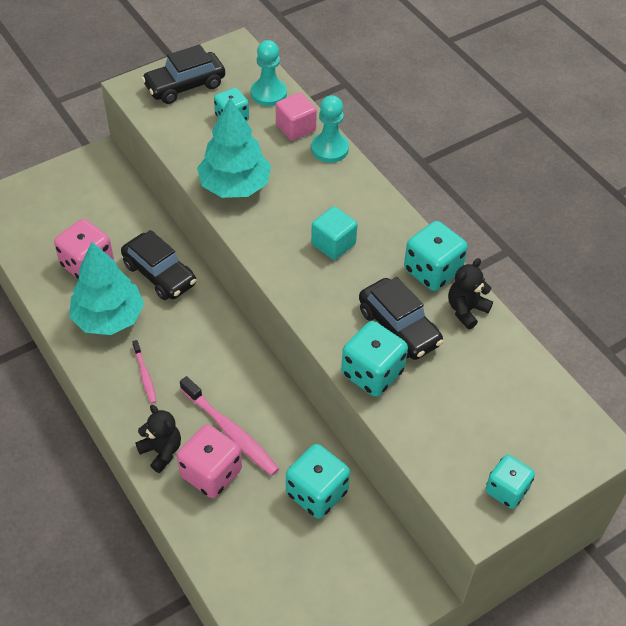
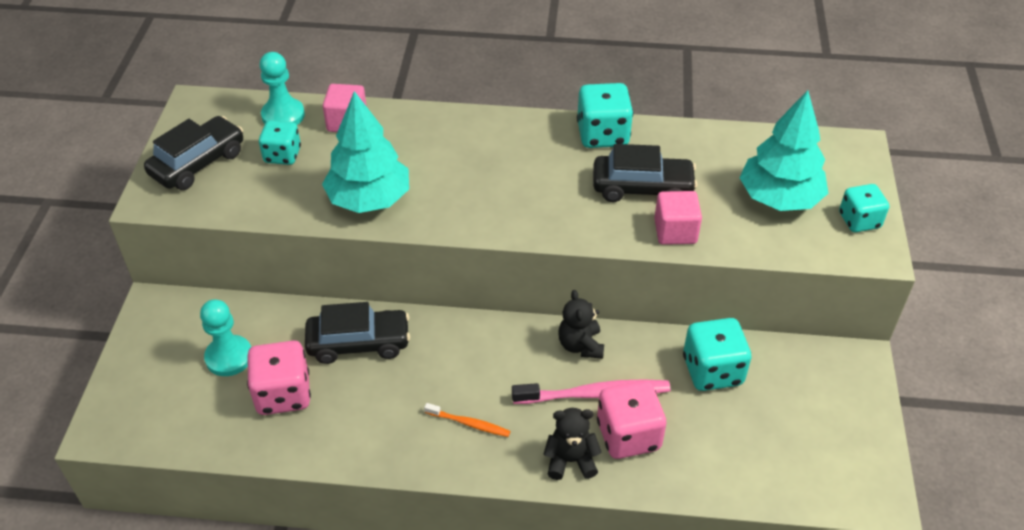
camera: 50 degrees left, 5 degrees down
turquoise tree [69,242,144,335] -> turquoise tree moved to [739,90,828,211]
pink toothbrush [132,340,157,404] -> orange toothbrush [424,403,510,437]
black car [141,44,225,104] -> black car turned 150 degrees counterclockwise [144,116,243,190]
turquoise pawn [311,95,349,163] -> turquoise pawn moved to [200,299,251,376]
turquoise cube [311,206,358,260] -> none
turquoise dice [341,321,408,397] -> pink cube [654,191,702,245]
black teddy bear [448,258,493,329] -> black teddy bear moved to [558,290,604,359]

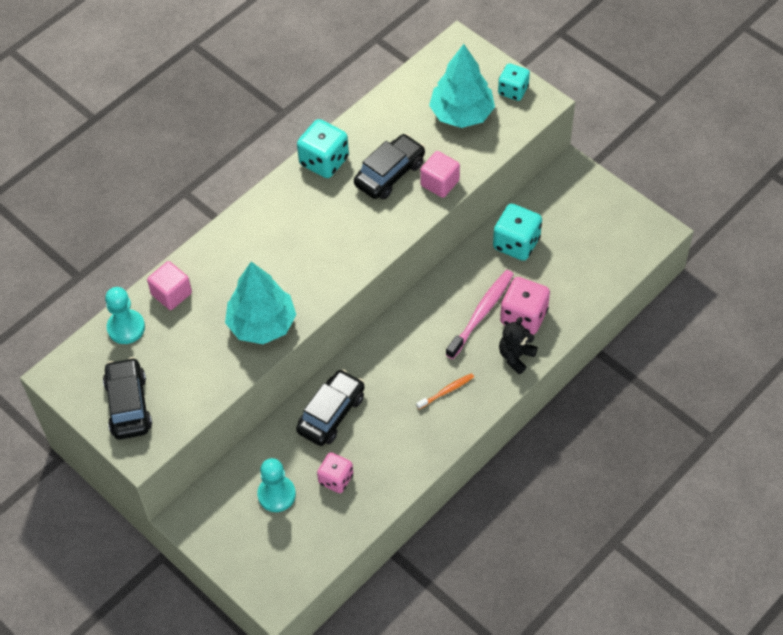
camera: 50 degrees left, 10 degrees up
pink dice [247,341,311,415] -> pink dice [317,452,353,493], size x0.67
turquoise dice [259,120,301,165] -> none
black teddy bear [558,290,604,359] -> none

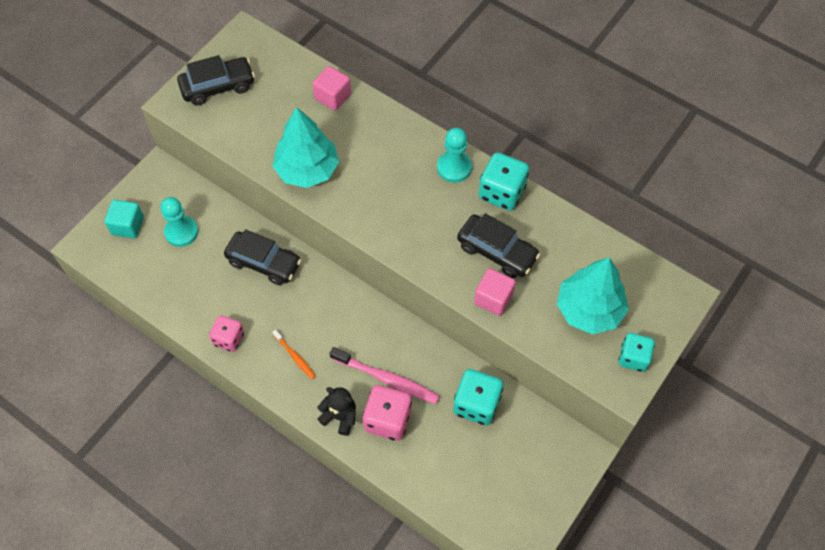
camera: 80 degrees right, 5 degrees up
turquoise pawn [105,287,145,344] -> turquoise pawn moved to [437,128,472,183]
pink dice [317,452,353,493] -> pink dice moved to [209,315,244,352]
none -> turquoise cube [104,200,144,238]

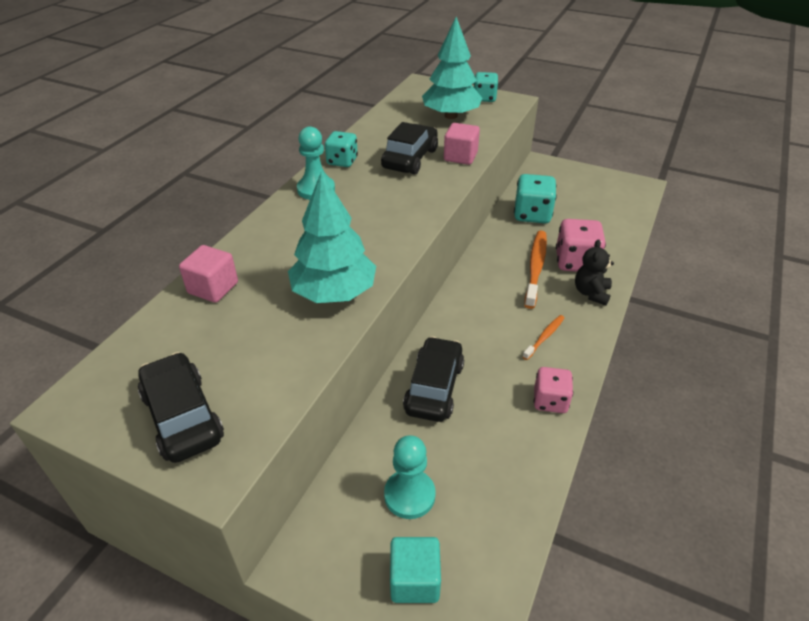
camera: 100 degrees left, 20 degrees down
pink toothbrush [329,347,440,404] -> orange toothbrush [524,231,547,309]
turquoise dice [479,152,529,211] -> turquoise dice [325,131,358,167], size x0.67

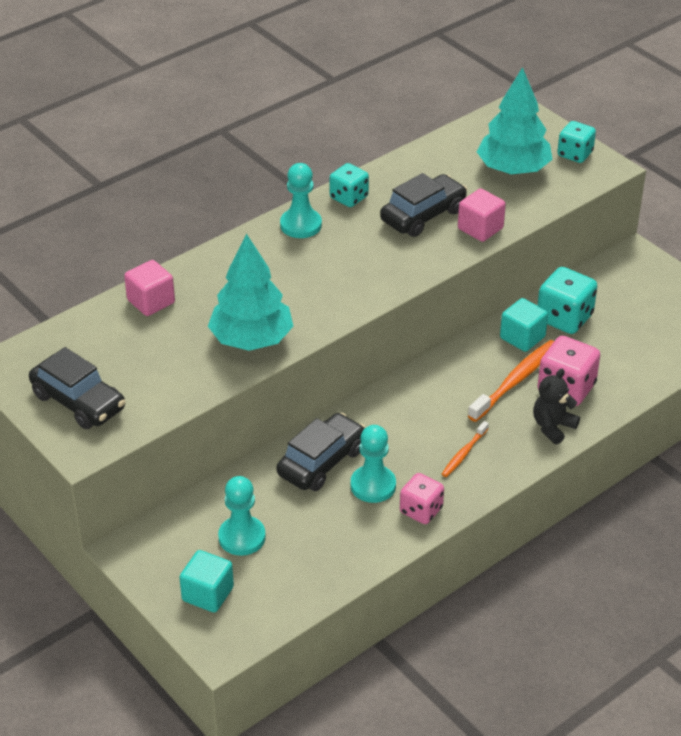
camera: 25 degrees right, 0 degrees up
black car [138,352,224,463] -> black car turned 135 degrees clockwise [29,347,125,429]
orange toothbrush [523,315,564,360] -> orange toothbrush turned 150 degrees clockwise [442,421,489,477]
none -> turquoise pawn [351,425,396,503]
none -> turquoise cube [500,298,548,352]

